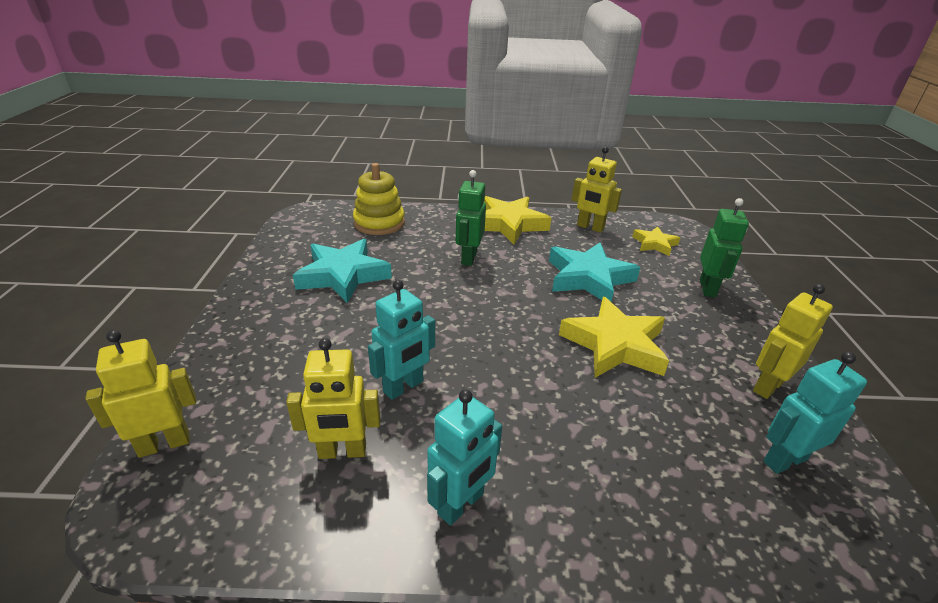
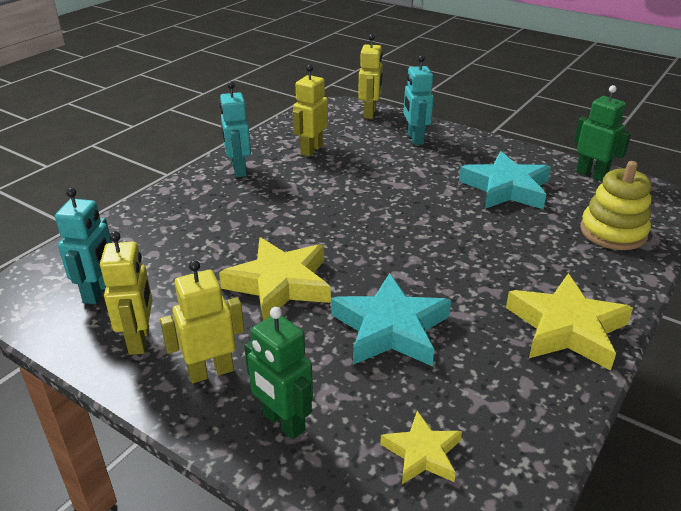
camera: 125 degrees right, 0 degrees up
turquoise robot [368,280,435,400] -> turquoise robot moved to [404,55,434,145]
green robot [456,170,486,266] -> green robot moved to [574,85,631,181]
yellow robot [572,147,622,233] -> yellow robot moved to [160,260,244,383]

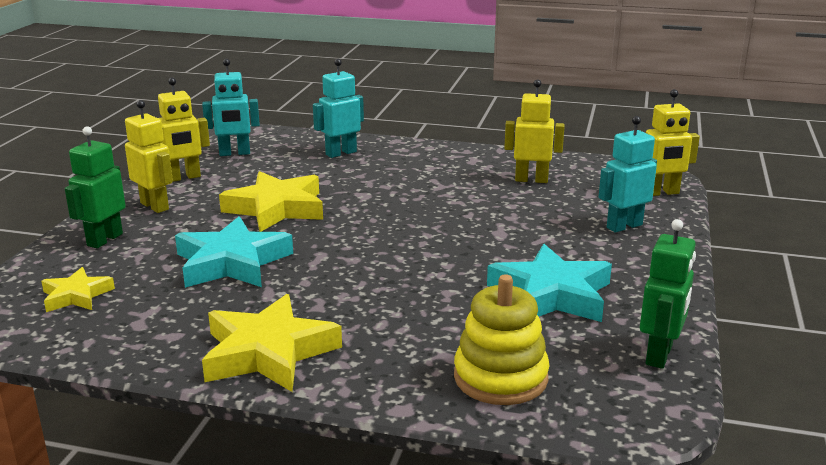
camera: 70 degrees right, 10 degrees down
turquoise robot [219,81,251,177] -> turquoise robot moved to [313,59,364,158]

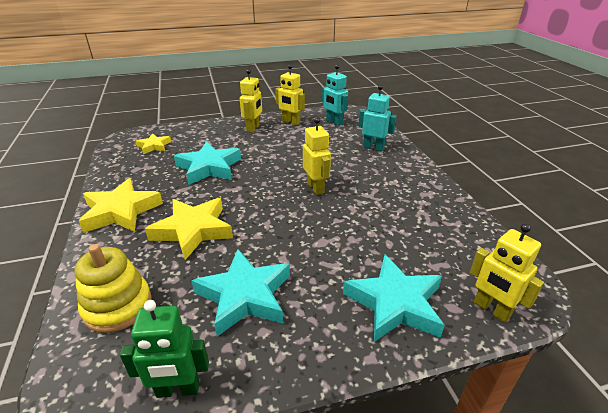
camera: 60 degrees right, 10 degrees up
green robot [65,126,126,248] -> none
yellow star [219,171,323,232] -> yellow star moved to [145,198,233,260]
yellow robot [504,79,565,183] -> yellow robot moved to [303,117,331,195]
turquoise robot [599,116,657,233] -> turquoise star [343,255,445,342]

